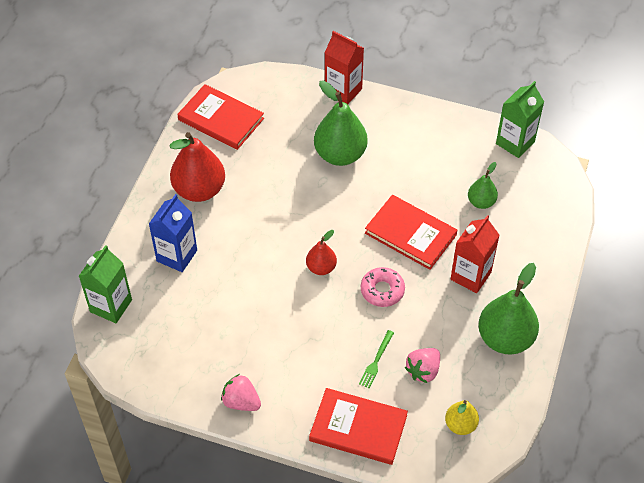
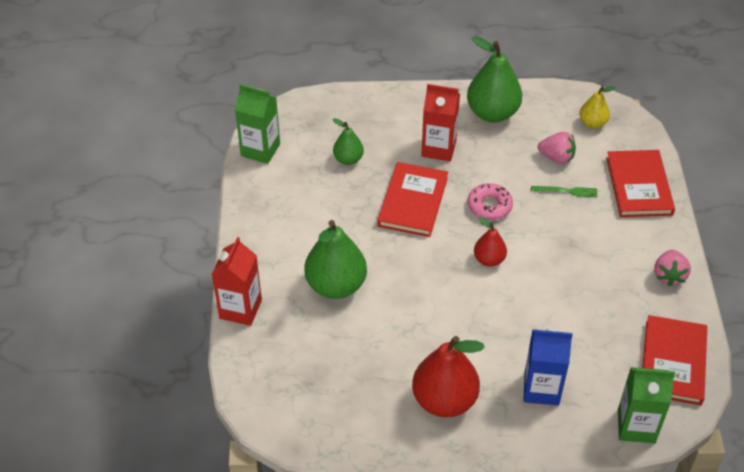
camera: 110 degrees left, 5 degrees down
red book [177,84,264,150] -> red book moved to [642,315,707,405]

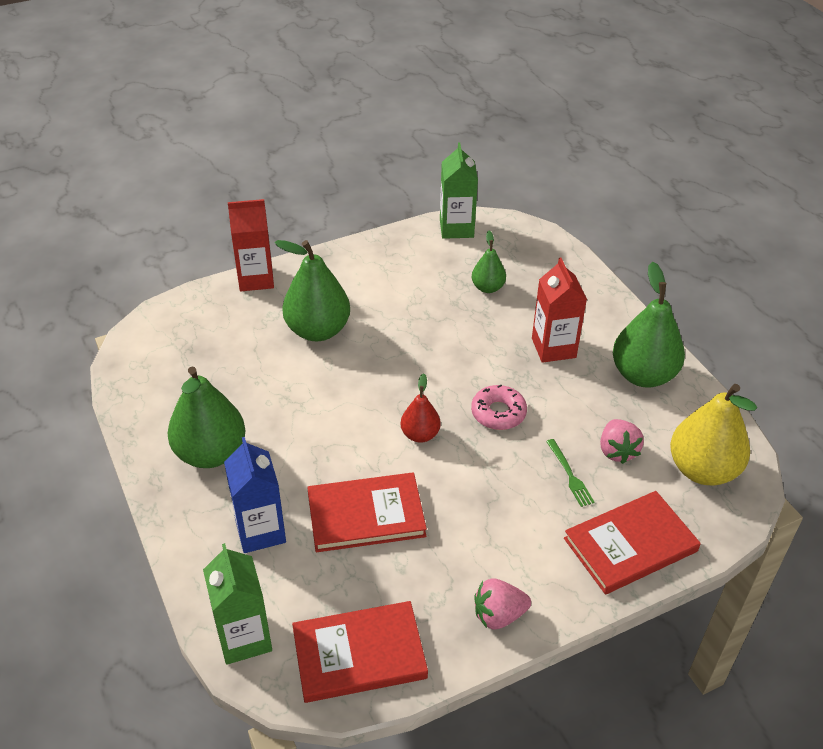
camera: 65 degrees right, 5 degrees down
red book [377,162,448,237] -> red book moved to [307,473,427,552]
red pear [412,336,485,417] -> green pear [168,367,245,468]
yellow pear [579,86,616,128] -> yellow pear [670,384,757,485], size x1.85

